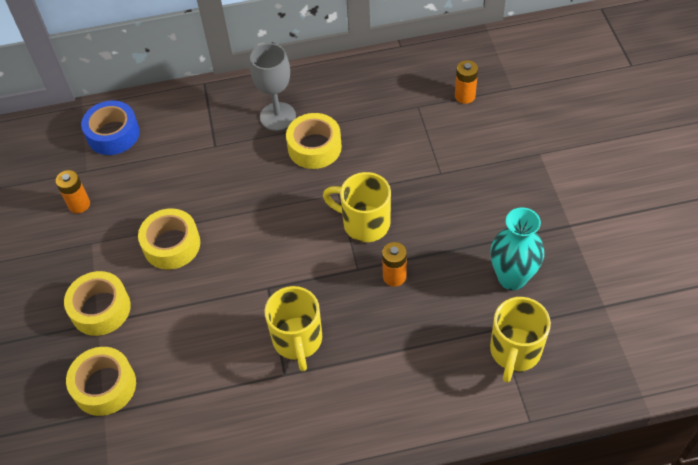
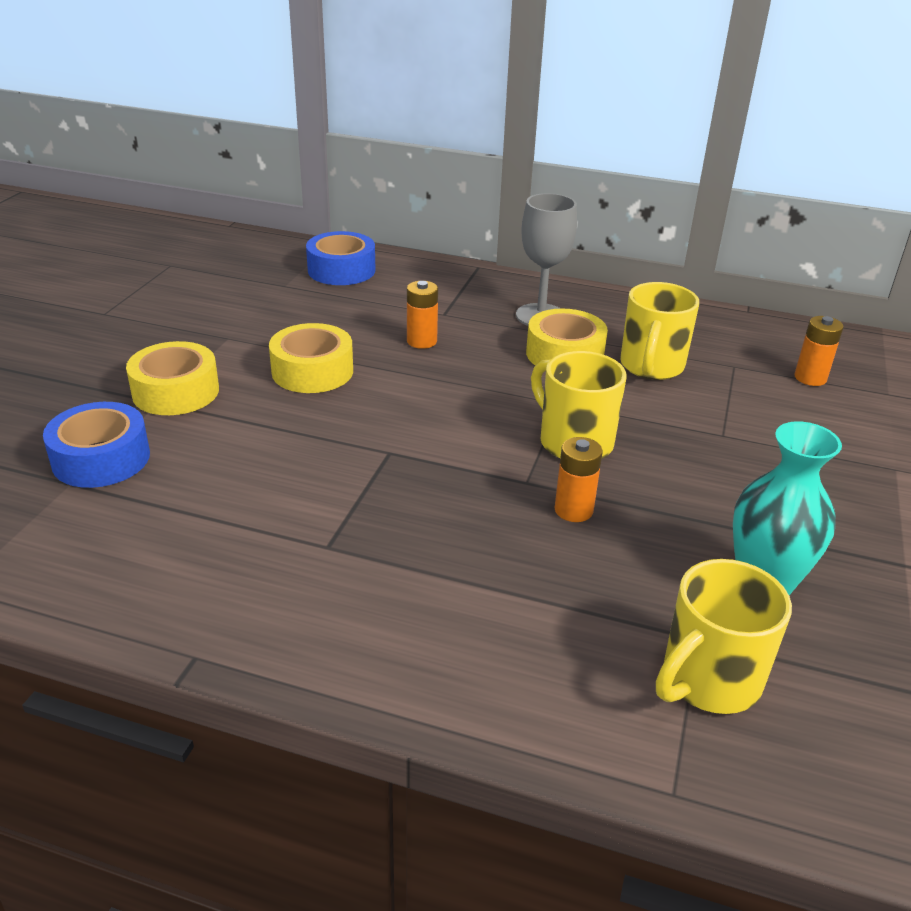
camera: 25 degrees right, 20 degrees down
orange battery [56,170,90,213] -> orange battery moved to [407,281,438,349]
yellow tape [66,347,136,416] -> blue tape [43,402,150,488]
yellow mug [264,286,322,372] -> yellow mug moved to [620,282,699,380]

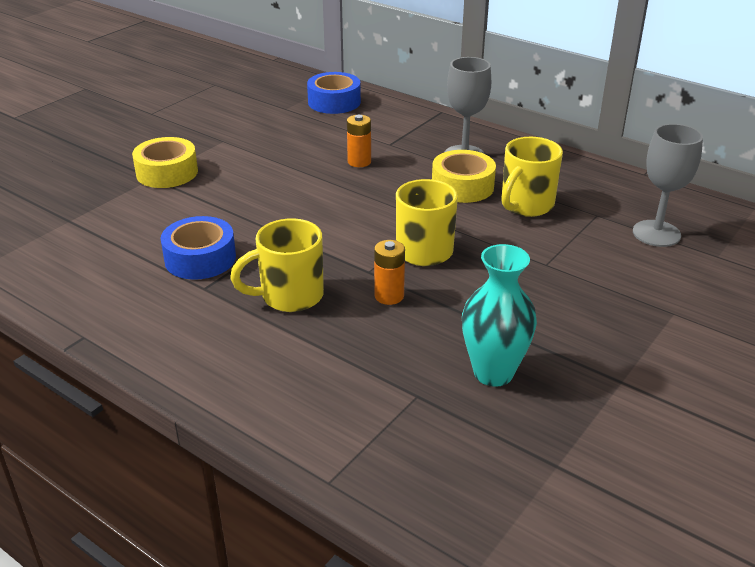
camera: 20 degrees right, 0 degrees up
blue tape [43,402,150,488] -> blue tape moved to [160,216,236,280]
yellow tape [269,323,353,393] -> none
yellow mug [656,559,792,714] -> yellow mug moved to [230,218,324,312]
orange battery [795,316,844,386] -> grey goblet [633,124,703,247]

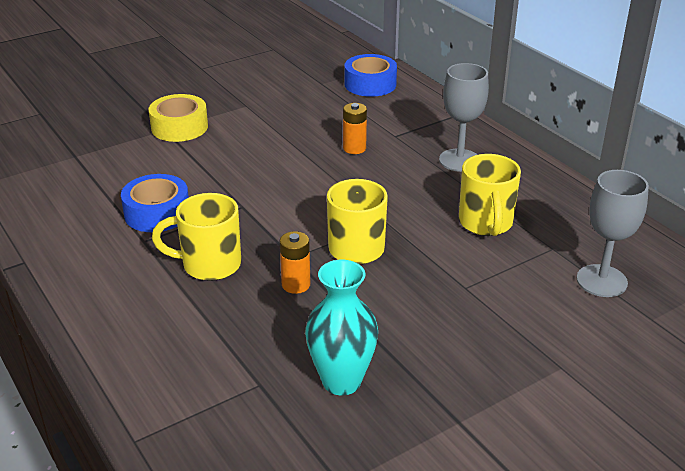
camera: 20 degrees right, 0 degrees up
yellow tape [432,150,496,203] -> none
yellow mug [502,137,563,217] -> yellow mug turned 60 degrees counterclockwise [459,154,521,236]

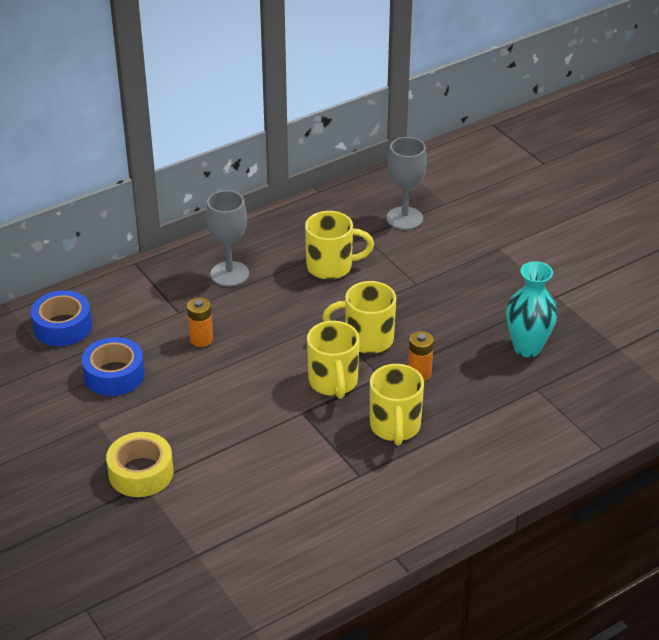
camera: 90 degrees left, 5 degrees up
blue tape [121,174,189,232] -> blue tape moved to [82,337,145,396]
none -> yellow mug [307,321,360,399]

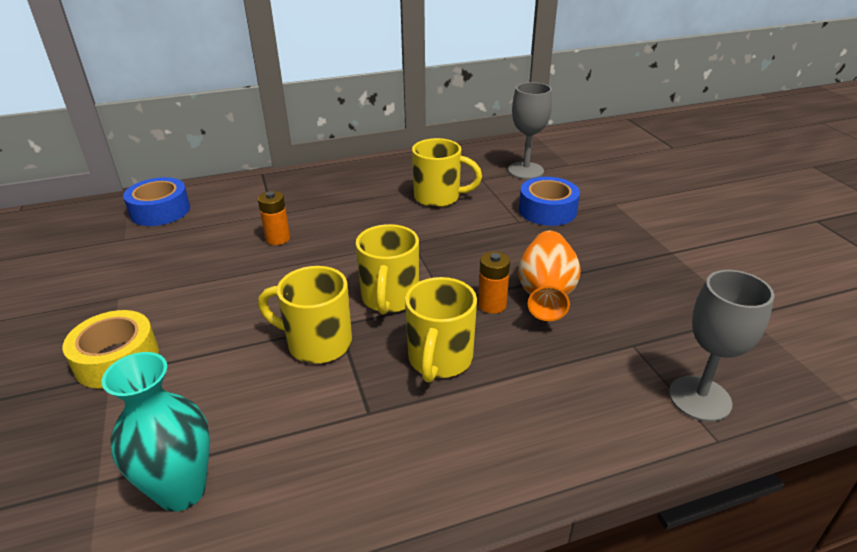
camera: 15 degrees right, 5 degrees down
blue tape [82,337,145,396] -> blue tape moved to [519,177,580,226]
grey goblet [206,190,249,287] -> grey goblet moved to [669,270,774,422]
yellow mug [323,281,396,354] -> yellow mug moved to [258,266,352,364]
turquoise vase [506,261,558,357] -> turquoise vase moved to [102,352,210,512]
none -> orange vase [518,231,581,321]

